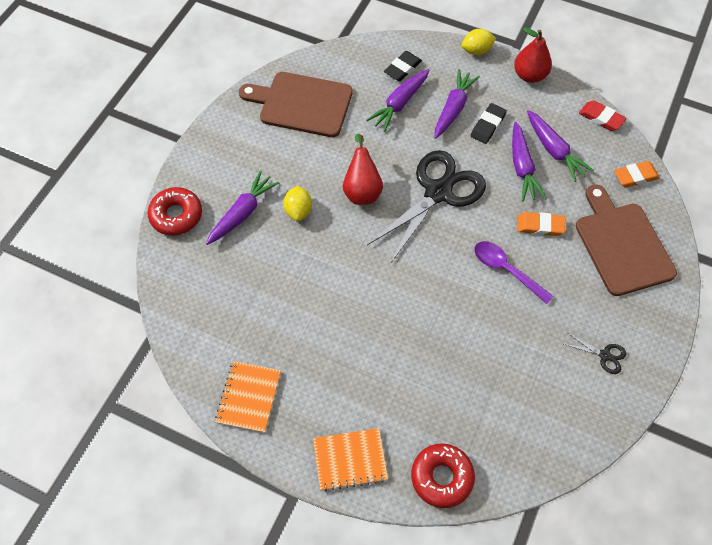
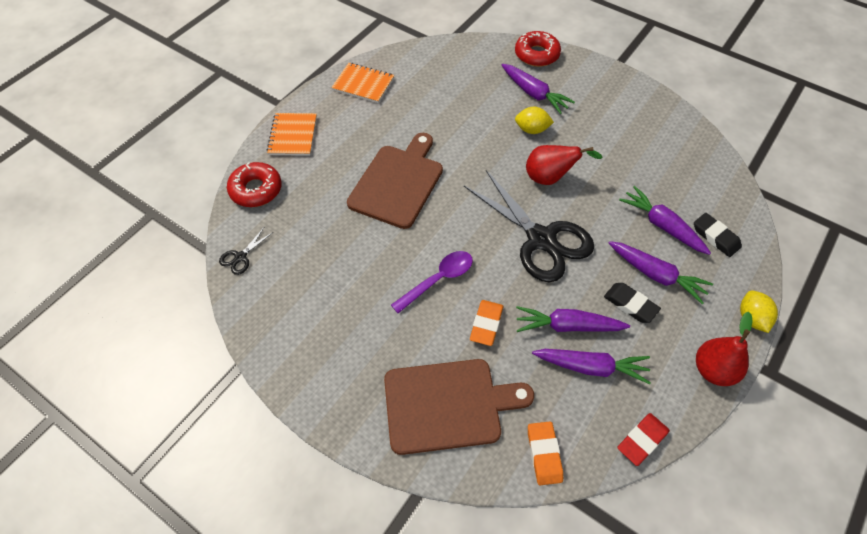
camera: 100 degrees right, 5 degrees down
brown cutting board [239,72,353,137] -> brown cutting board moved to [347,133,443,229]
purple carrot [527,110,594,182] -> purple carrot turned 150 degrees counterclockwise [532,349,651,384]
black scissors [564,333,626,374] -> black scissors moved to [219,228,273,275]

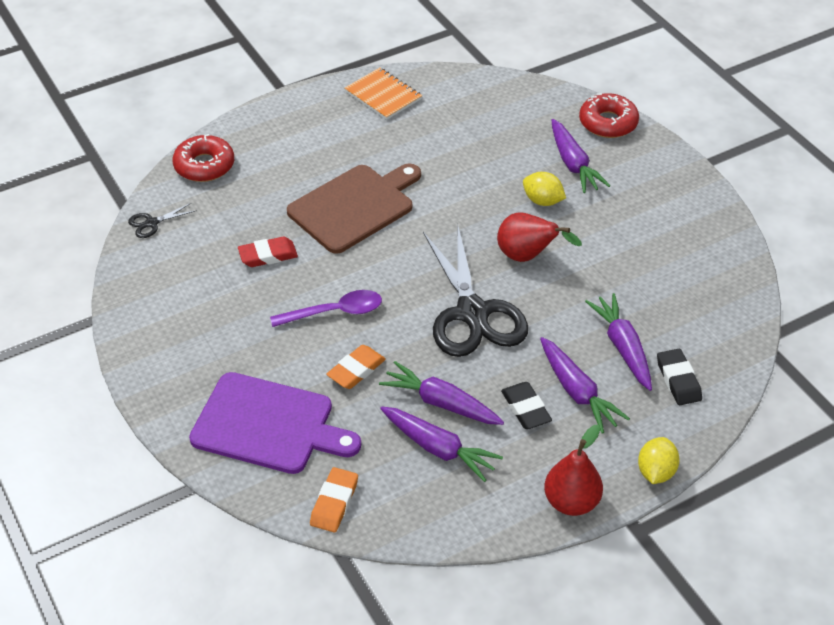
camera: 25 degrees right, 10 degrees down
orange notebook [267,113,317,156] -> none
brown cutting board [384,359,534,455] -> purple cutting board [189,372,361,474]
red eraser [618,413,670,466] -> red eraser moved to [238,237,298,267]

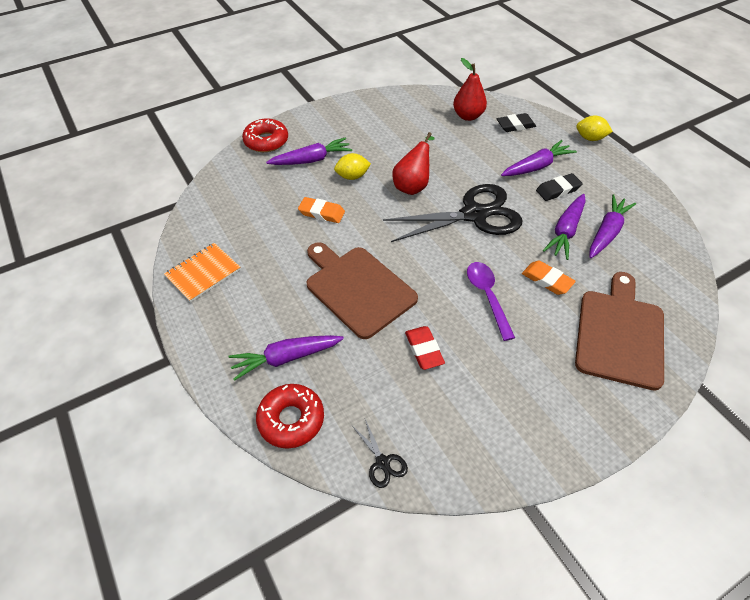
camera: 90 degrees left, 5 degrees up
purple cutting board [189,372,361,474] -> brown cutting board [575,272,664,391]
orange eraser [310,467,358,532] -> orange eraser moved to [298,197,345,223]
yellow lemon [523,172,566,206] -> yellow lemon turned 45 degrees clockwise [334,153,371,180]
red pear [544,425,603,516] -> red pear moved to [453,58,487,121]
purple carrot [585,293,652,391] -> purple carrot moved to [228,335,344,381]

